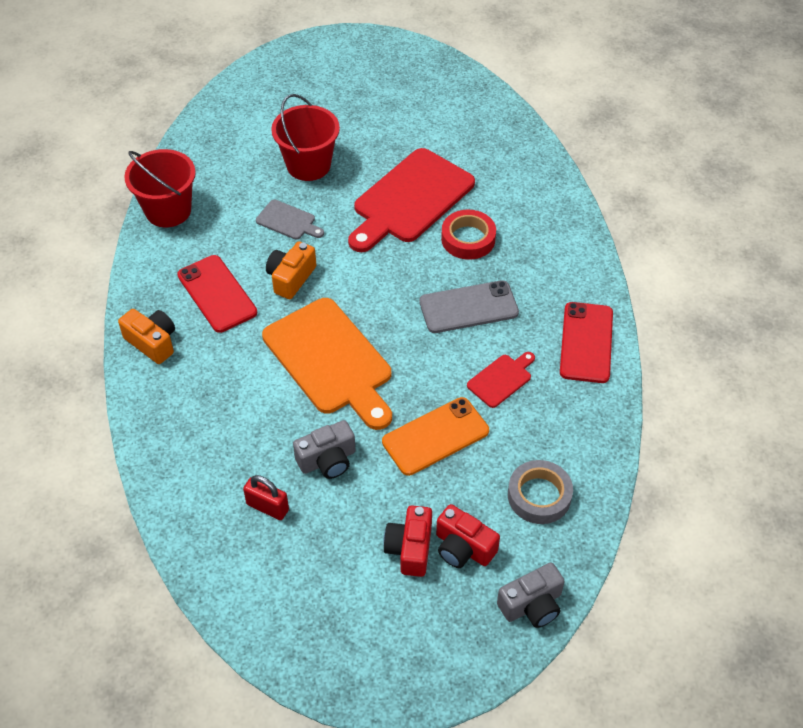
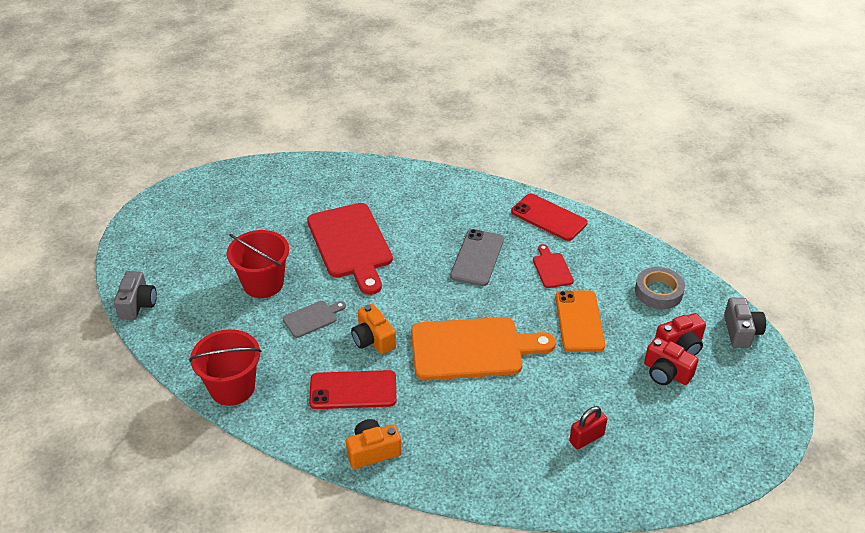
camera: 60 degrees left, 10 degrees down
grey camera [293,420,356,479] -> grey camera moved to [114,271,157,320]
red tape [441,209,496,260] -> none

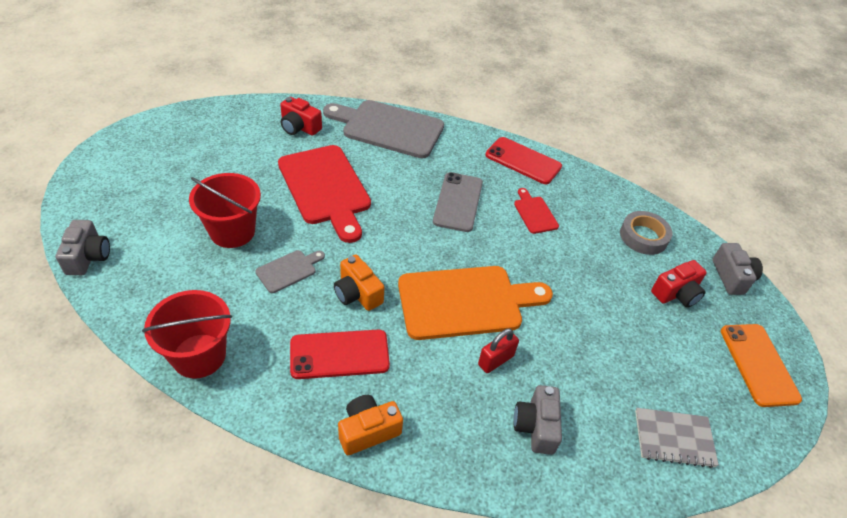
camera: 10 degrees left, 5 degrees up
orange phone [555,290,605,352] -> orange phone moved to [721,324,802,407]
red padlock [569,406,607,449] -> red padlock moved to [478,329,519,373]
red camera [644,337,699,385] -> red camera moved to [280,97,322,136]
none -> grey cutting board [323,100,444,158]
none -> grey camera [514,385,562,455]
none -> grey notebook [635,408,719,468]

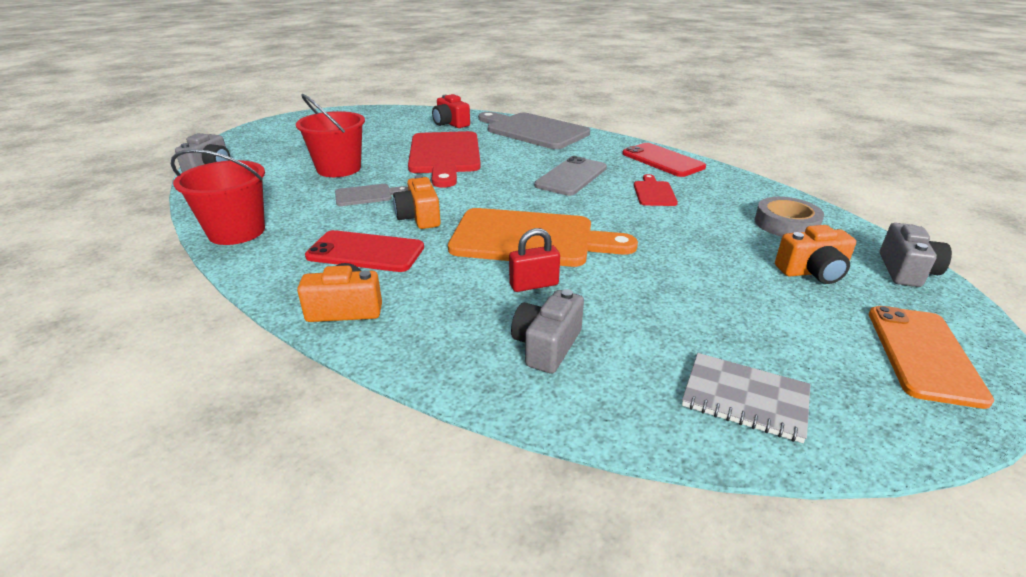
camera: 25 degrees right, 15 degrees down
red camera [651,260,707,308] -> orange camera [775,225,856,284]

